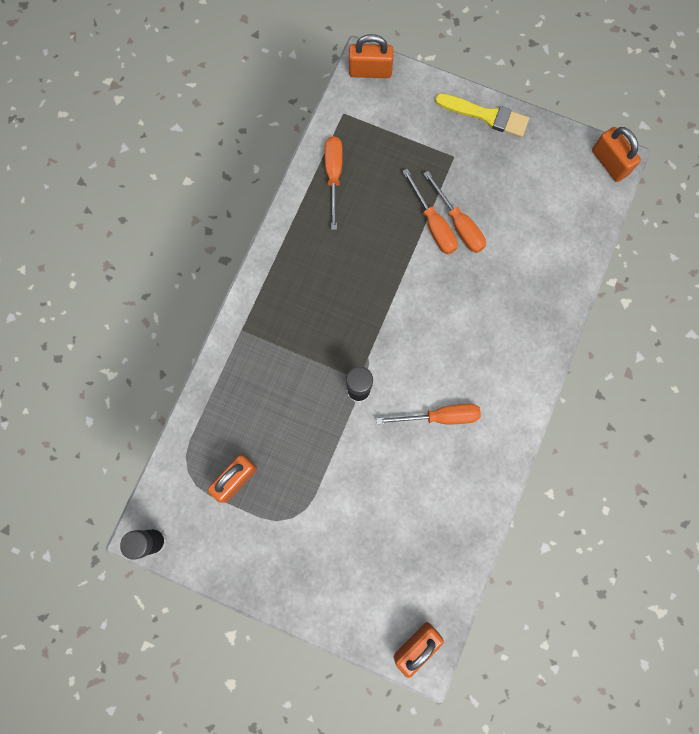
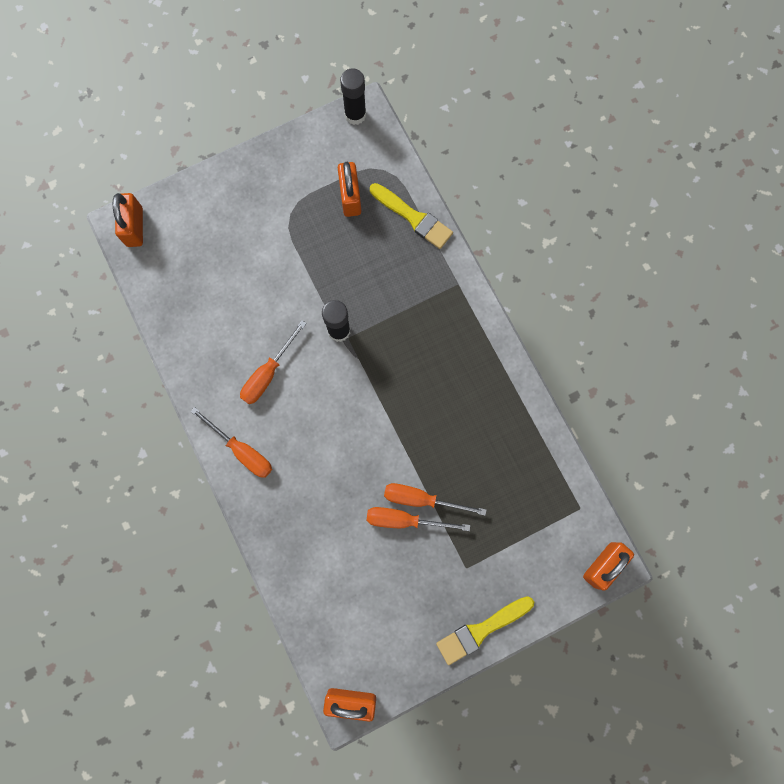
camera: 130 degrees right, 0 degrees up
orange screwdriver [325,136,343,230] -> orange screwdriver moved to [190,407,272,478]
none -> yellow brush [370,183,453,249]

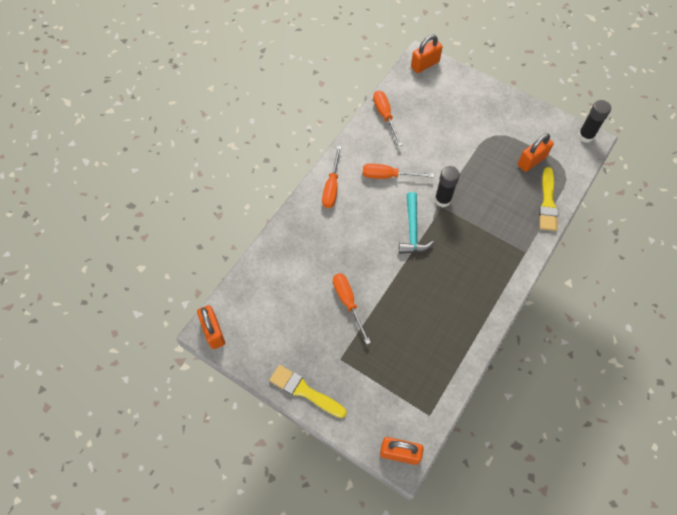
camera: 60 degrees right, 15 degrees down
orange screwdriver [384,483,487,516] -> orange screwdriver moved to [373,91,402,146]
none -> turquoise hammer [399,192,434,254]

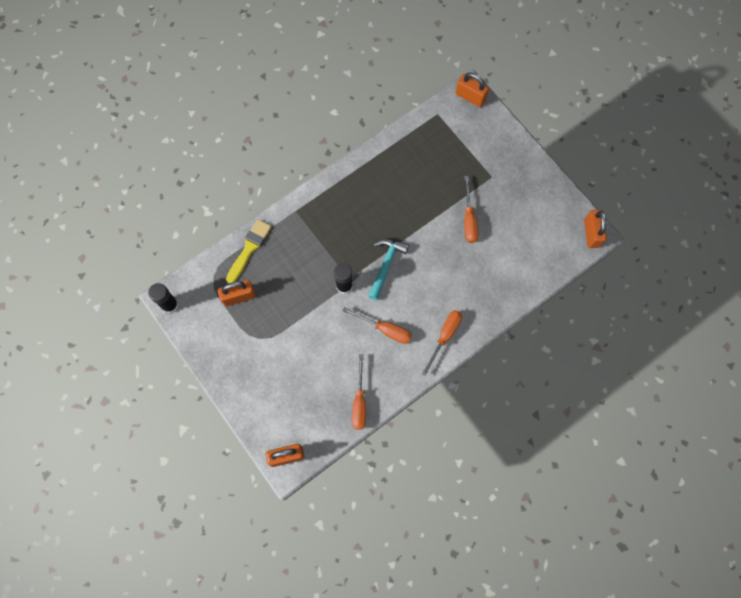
camera: 160 degrees left, 10 degrees up
yellow brush [269,365,347,418] -> none

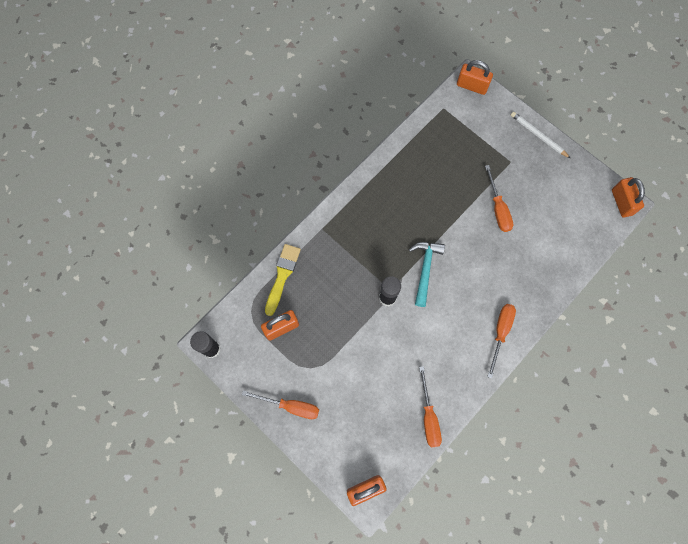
camera: 10 degrees left, 0 degrees up
orange screwdriver [343,307,412,344] -> orange screwdriver moved to [242,390,319,419]
none -> white pencil [511,112,570,158]

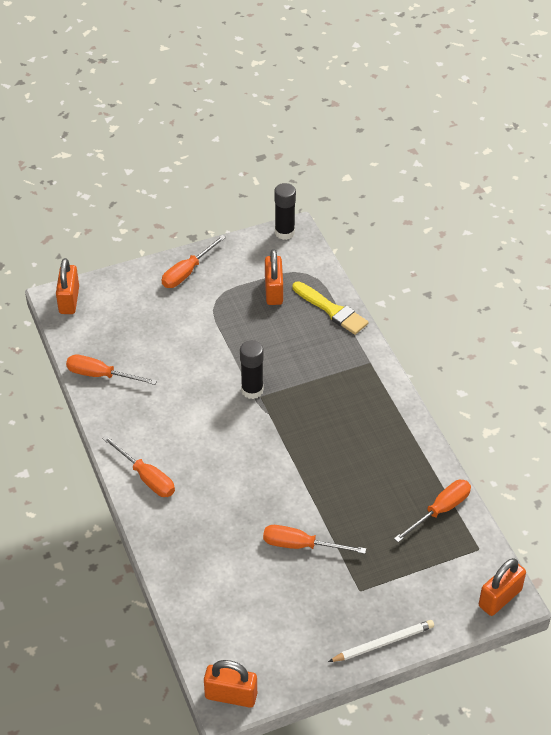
camera: 115 degrees right, 25 degrees down
turquoise hammer [409,242,445,307] -> none
none -> orange screwdriver [394,480,471,542]

